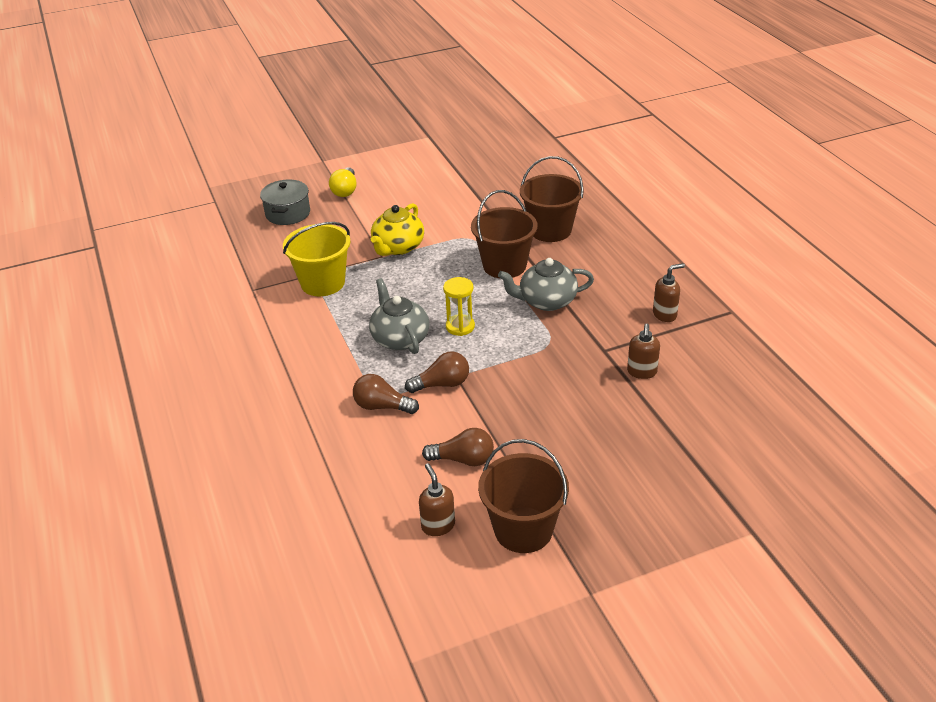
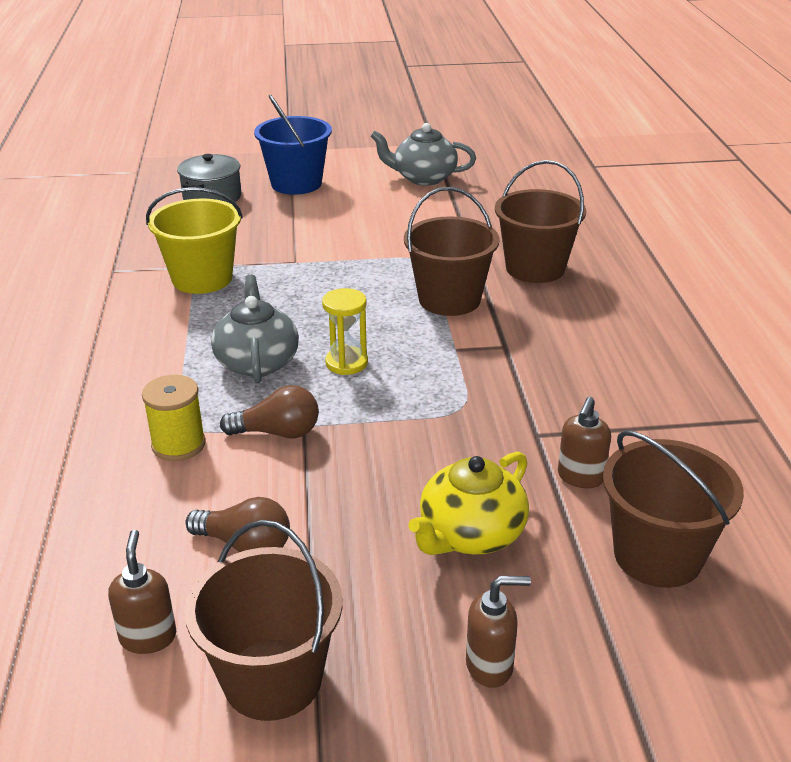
camera: 15 degrees right, 5 degrees down
yellow light bulb [329,167,357,197] -> blue bucket [254,95,332,195]
brown light bulb [353,374,419,414] -> yellow spool [142,375,206,461]
yellow teapot [371,203,424,256] -> yellow teapot moved to [408,452,529,555]
grey teapot [498,258,594,311] -> grey teapot moved to [370,123,476,185]
brown soap dispenser [653,263,685,322] -> brown soap dispenser moved to [466,576,531,688]
none -> brown bucket [603,430,744,588]

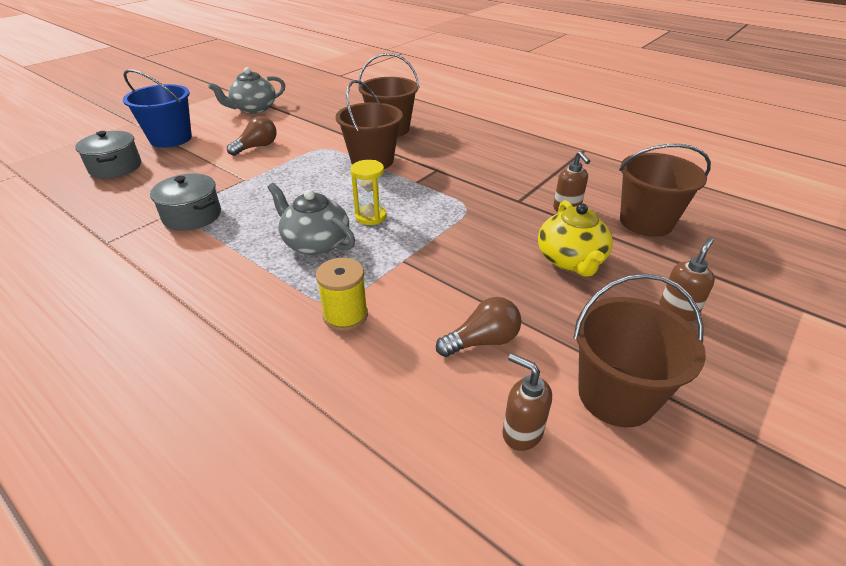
camera: 45 degrees left, 5 degrees up
yellow bucket [146,187,243,294] -> grey pot [150,173,221,231]
brown light bulb [220,385,319,438] -> brown light bulb moved to [227,116,276,156]

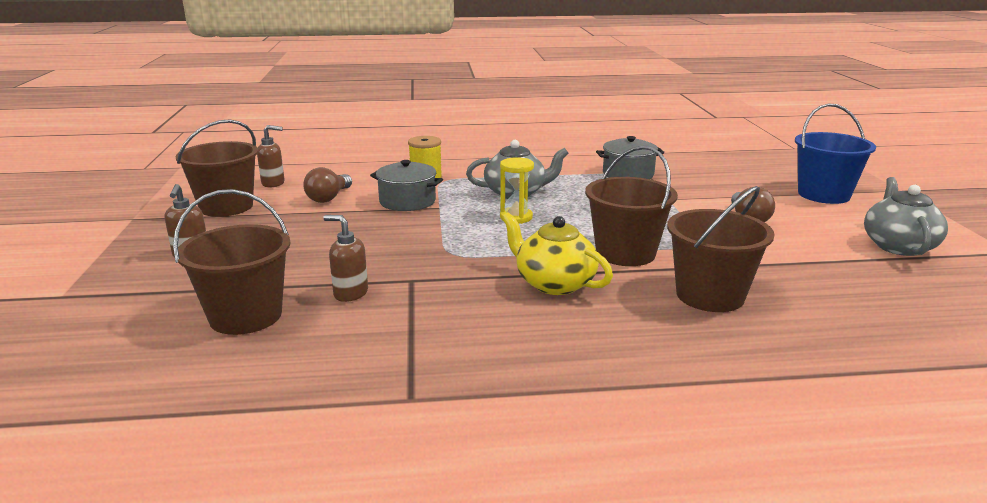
camera: 135 degrees right, 15 degrees down
grey pot [75,131,141,178] -> grey pot moved to [370,160,443,211]
yellow teapot [538,200,613,277] -> yellow teapot moved to [502,212,613,295]

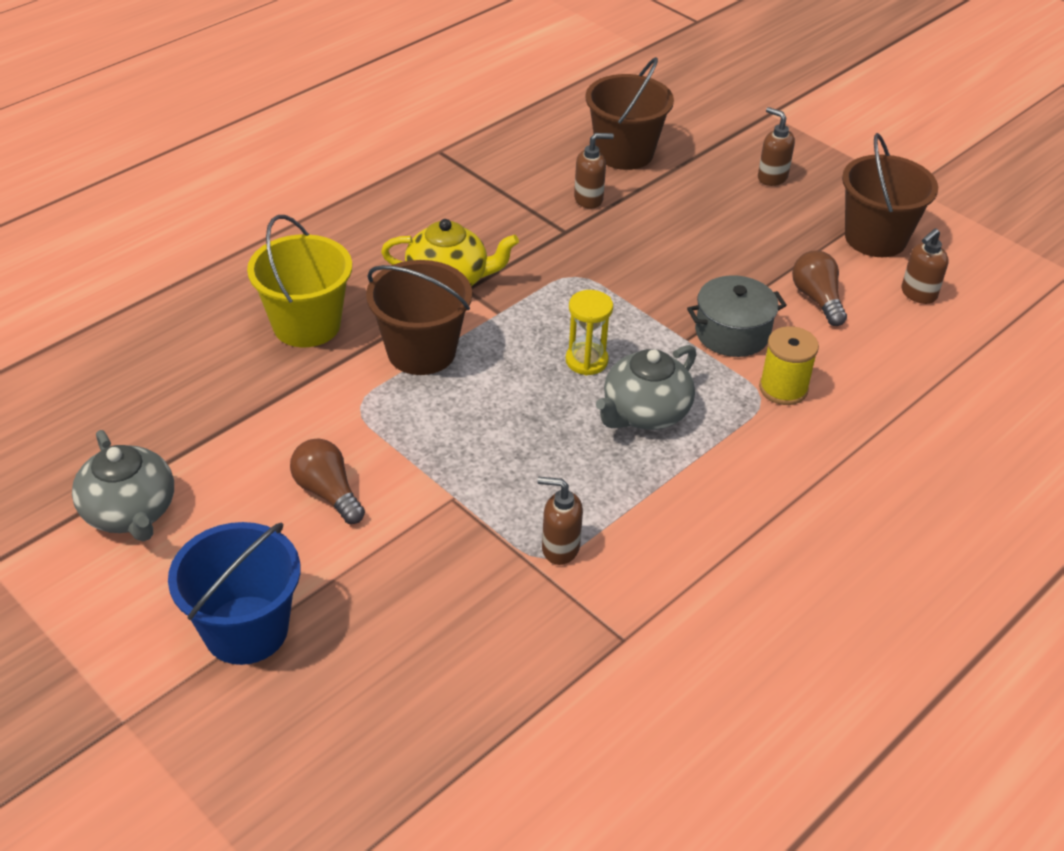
camera: 140 degrees right, 20 degrees up
grey pot [596,136,664,179] -> brown soap dispenser [537,477,583,565]
brown bucket [667,186,775,312] -> yellow bucket [247,215,352,347]

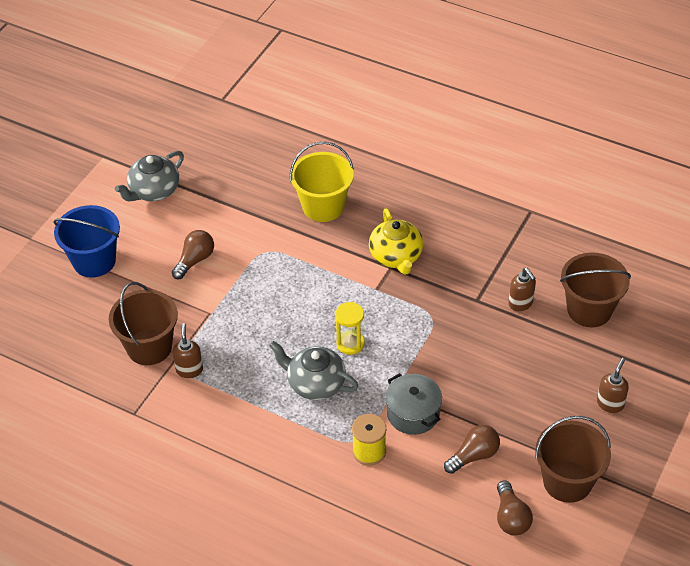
camera: 75 degrees right, 5 degrees up
brown bucket [366,260,472,375] -> brown bucket moved to [109,282,178,365]
brown soap dispenser [901,228,949,304] -> brown light bulb [497,480,533,536]

